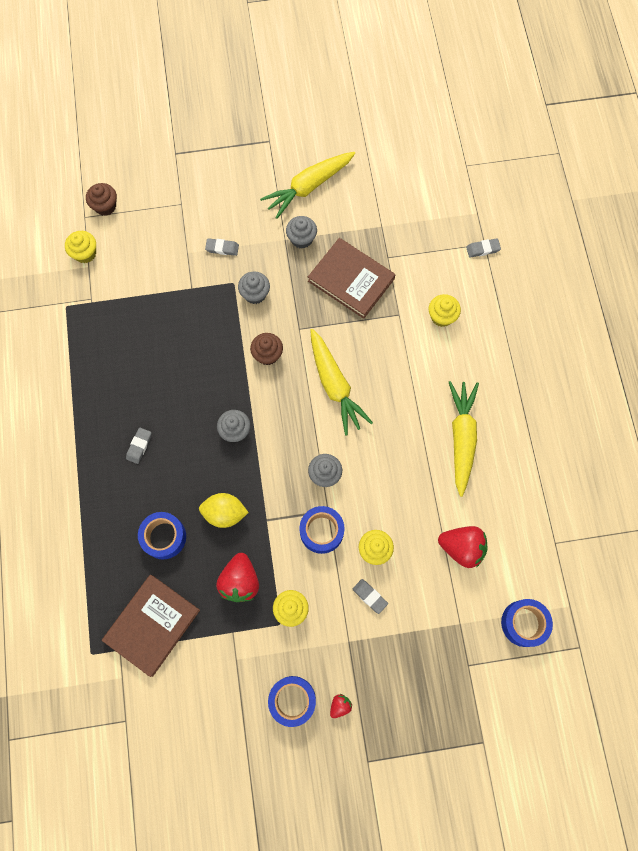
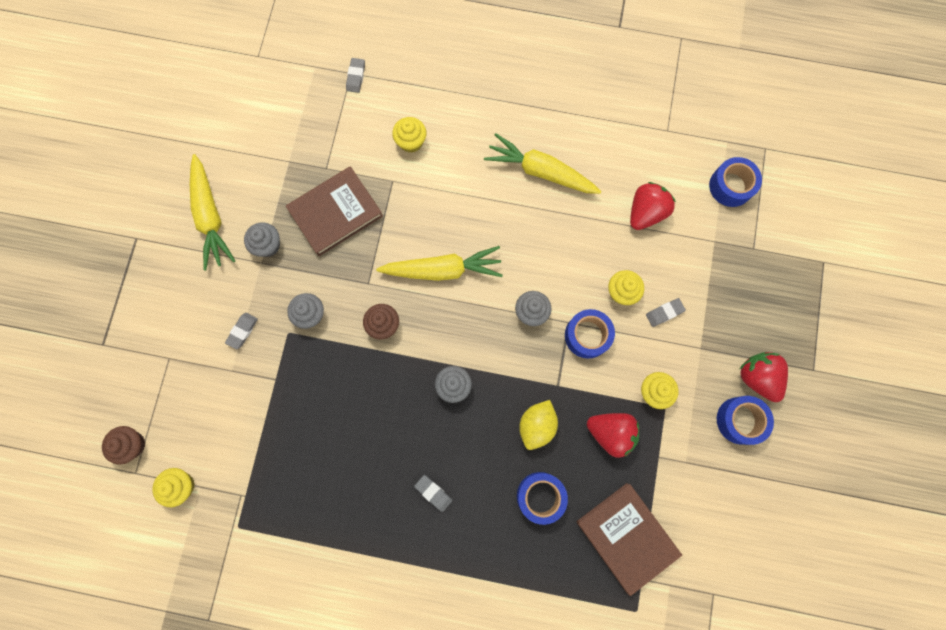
camera: 70 degrees left, 5 degrees up
red strawberry [330,694,352,718] -> red strawberry [740,352,788,402], size x2.06

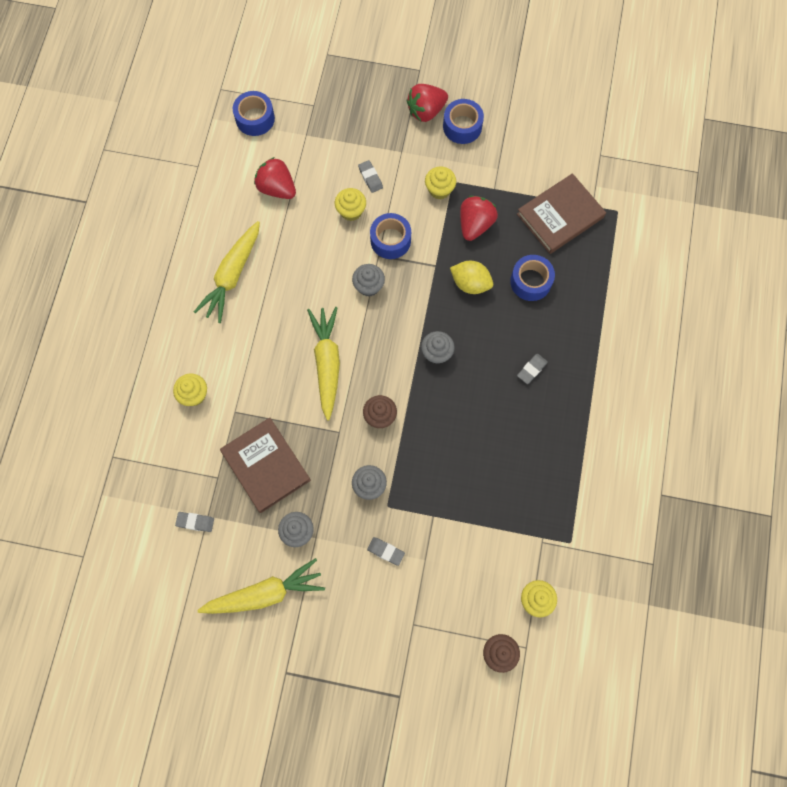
camera: 90 degrees left, 5 degrees down
grey eraser [346,58,365,93] -> grey eraser moved to [175,512,214,532]

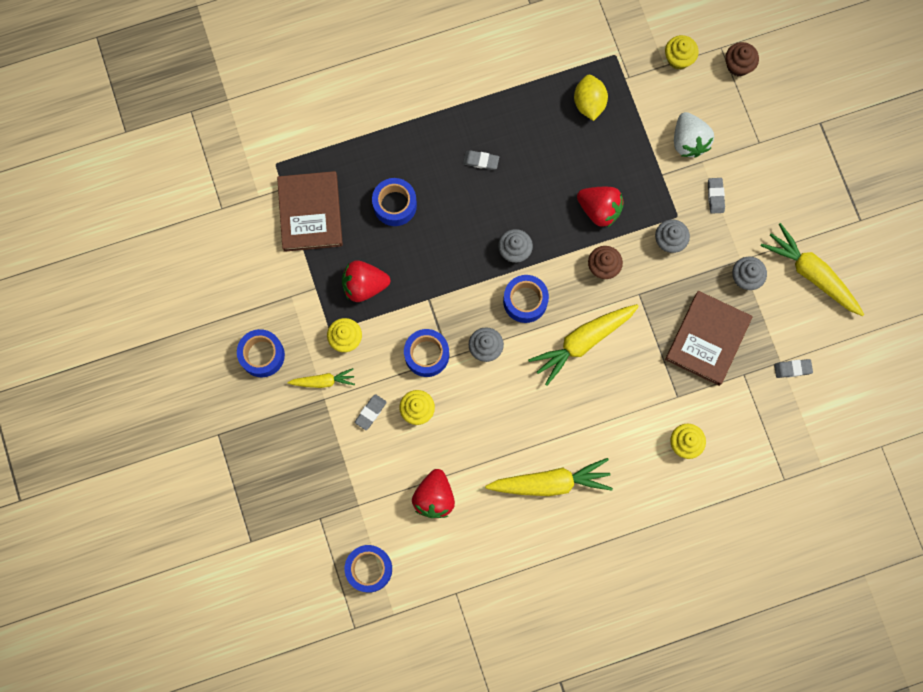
camera: 120 degrees left, 5 degrees up
grey eraser [175,512,214,532] -> grey eraser turned 75 degrees counterclockwise [774,359,813,378]
red strawberry [407,84,448,122] -> red strawberry moved to [577,187,624,228]
yellow lemon [450,261,493,294] -> yellow lemon moved to [574,75,608,121]
brown book [517,173,606,254] -> brown book turned 60 degrees clockwise [277,171,343,252]
none -> yellow carrot [287,368,355,388]
none -> blue tape [503,275,549,323]
none -> white strawberry [674,112,714,158]

